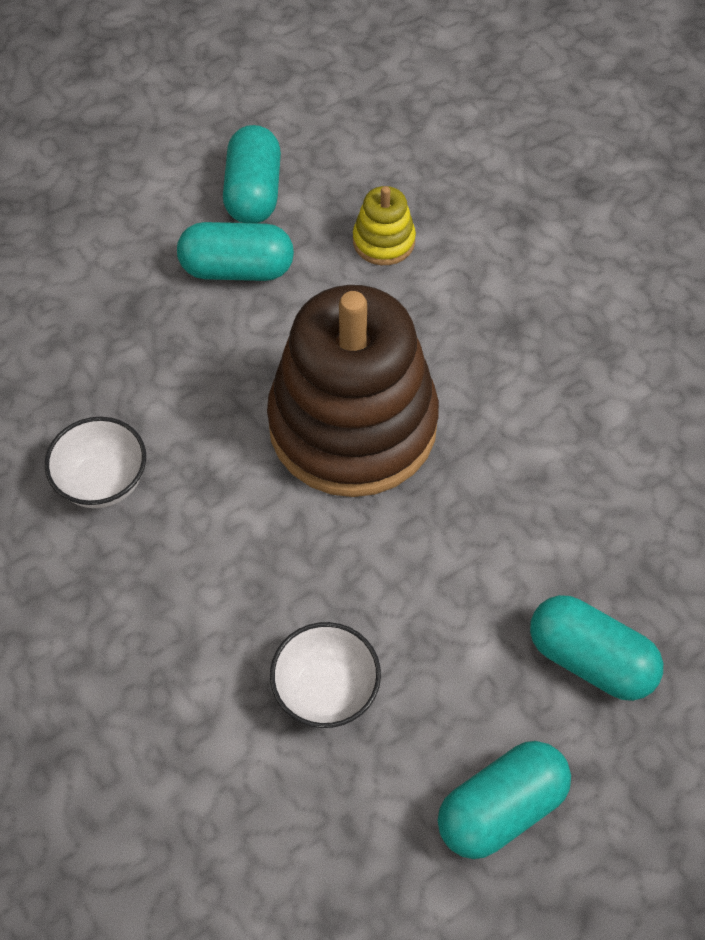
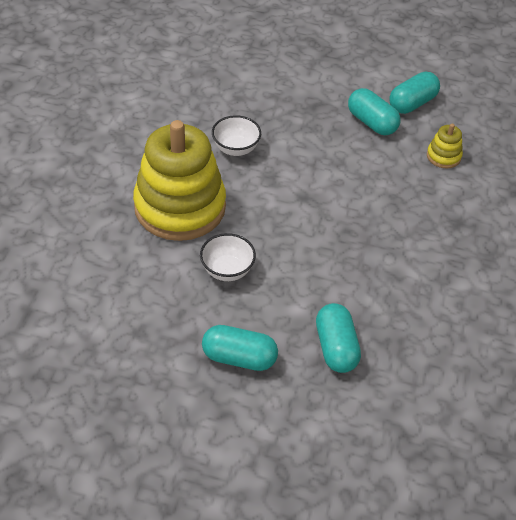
camera: 45 degrees right, 10 degrees down
brown stacking toy [267,285,439,497] -> none
none -> yellow stacking toy [133,120,226,241]

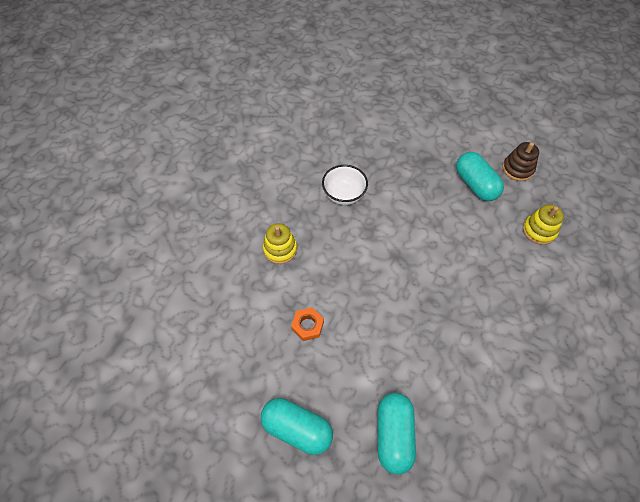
camera: 15 degrees right, 10 degrees up
yellow stacking toy [133,120,226,241] -> yellow stacking toy [263,223,297,264], size x0.41
white bowl [200,233,256,281] -> orange nut [291,307,324,341]
turquoise capsule [390,72,440,114] -> brown stacking toy [502,142,539,181]

